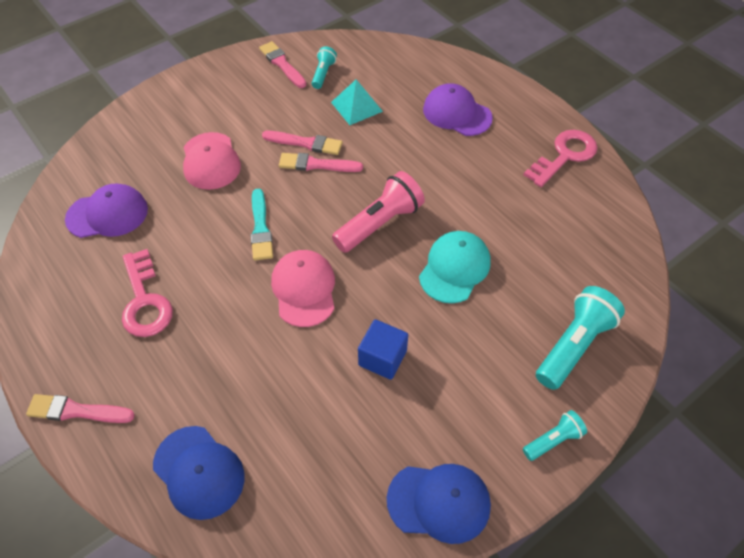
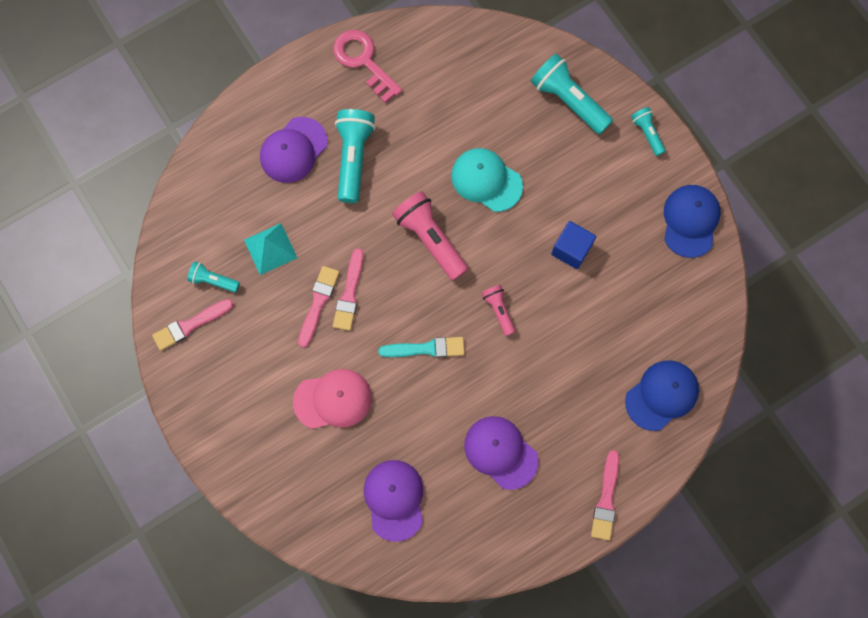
camera: 85 degrees left, 20 degrees up
pink key [122,249,173,337] -> purple cap [464,416,538,490]
pink cap [271,250,335,327] -> pink flashlight [481,285,516,336]
none -> turquoise flashlight [335,109,375,203]

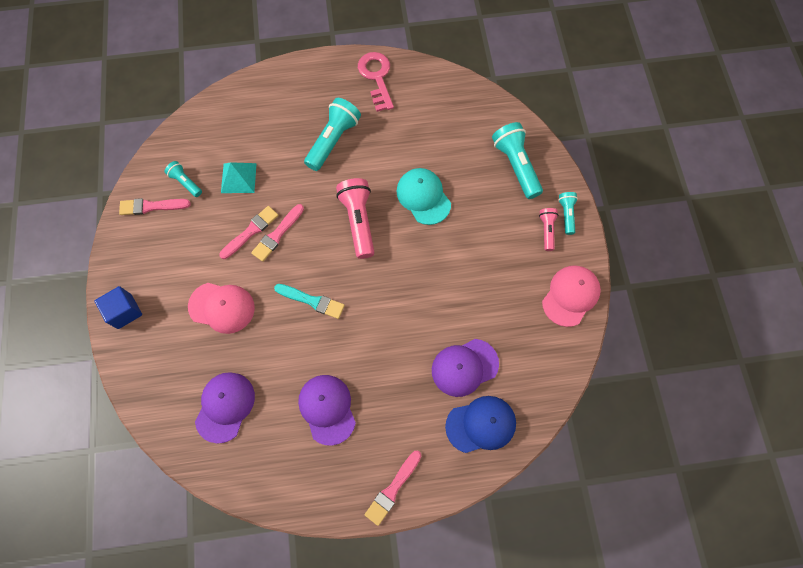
camera: 25 degrees right, 5 degrees down
purple cap [260,117,328,183] -> purple cap moved to [432,339,499,397]
pink flashlight [481,285,516,336] -> pink flashlight moved to [539,208,558,251]
blue cube [551,221,596,269] -> blue cube moved to [95,286,142,329]
blue cap [664,185,721,258] -> pink cap [542,266,601,327]

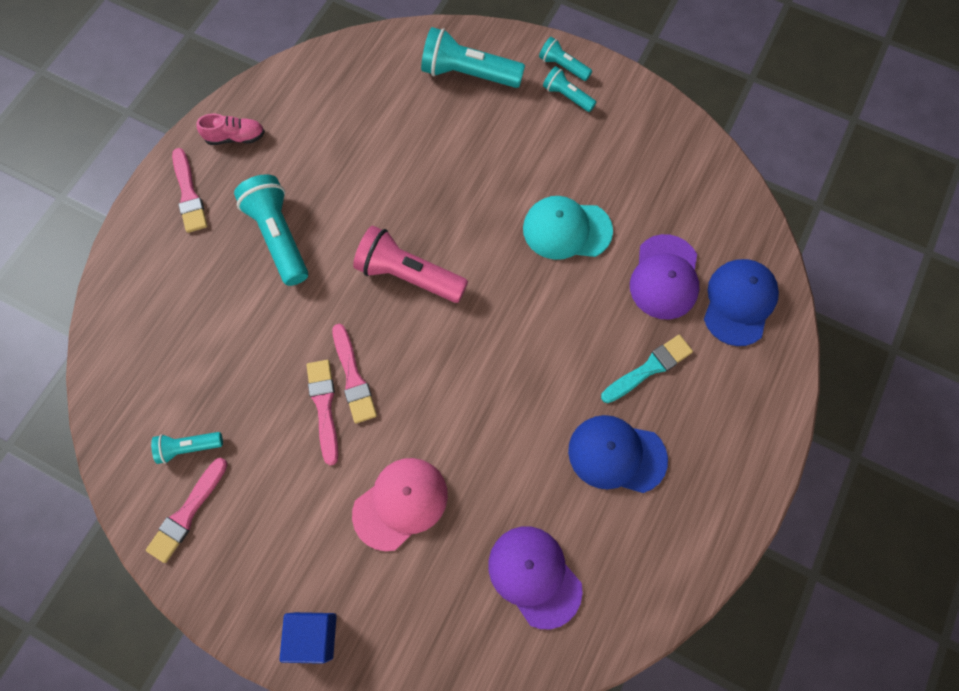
camera: 55 degrees left, 0 degrees up
turquoise pyramid [221,162,257,193] -> none
turquoise brush [274,284,345,319] -> turquoise brush moved to [601,335,693,403]
purple cap [298,375,356,446] -> blue cap [568,415,668,493]
pink key [358,52,394,112] -> pink shoe [197,114,265,145]
pink brush [365,451,421,526] -> pink brush moved to [172,148,207,233]
turquoise cap [396,168,451,225] -> turquoise cap moved to [523,196,613,260]
pink flashlight [539,208,558,251] -> turquoise flashlight [543,66,596,112]
pink cap [542,266,601,327] -> none

